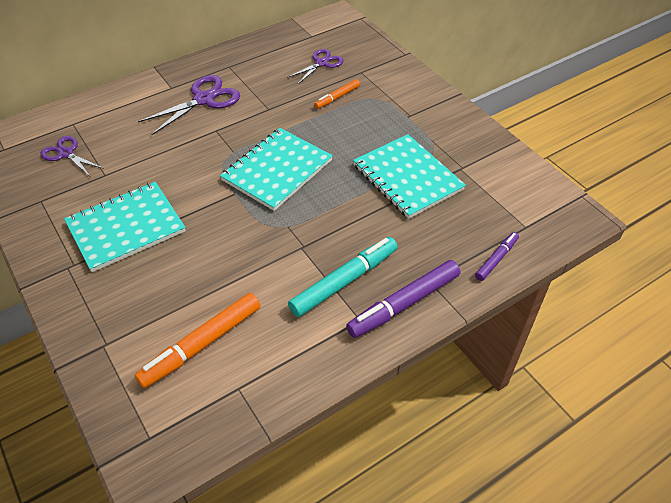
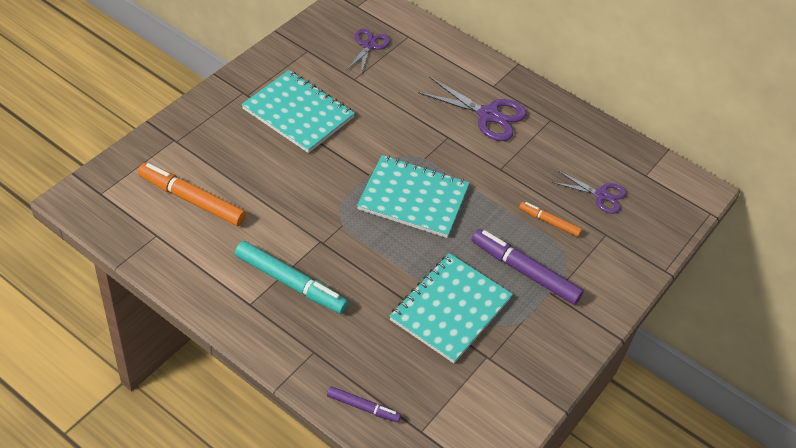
camera: 65 degrees right, 0 degrees up
purple marker [346,260,460,338] -> purple marker moved to [471,229,584,305]

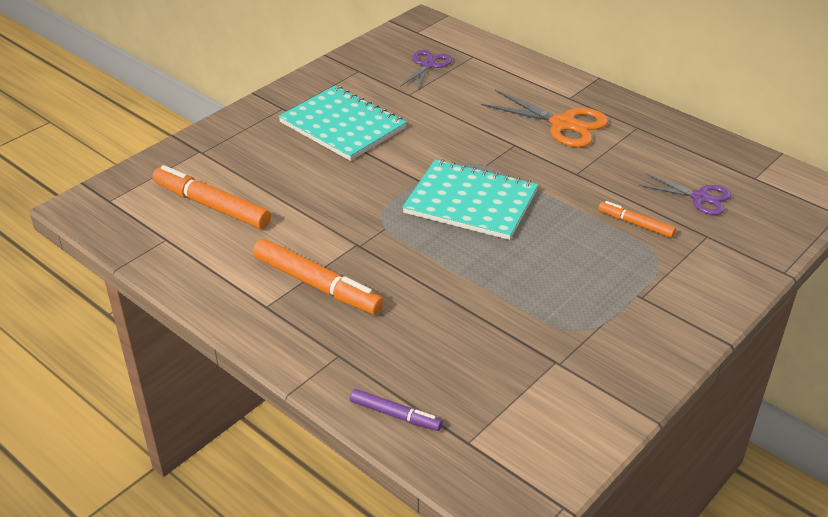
camera: 10 degrees right, 10 degrees down
turquoise marker [235,241,348,314] -> orange marker [253,239,384,314]
turquoise notebook [390,253,513,363] -> none
purple scissors [418,77,527,141] -> orange scissors [481,90,608,147]
purple marker [471,229,584,305] -> none

